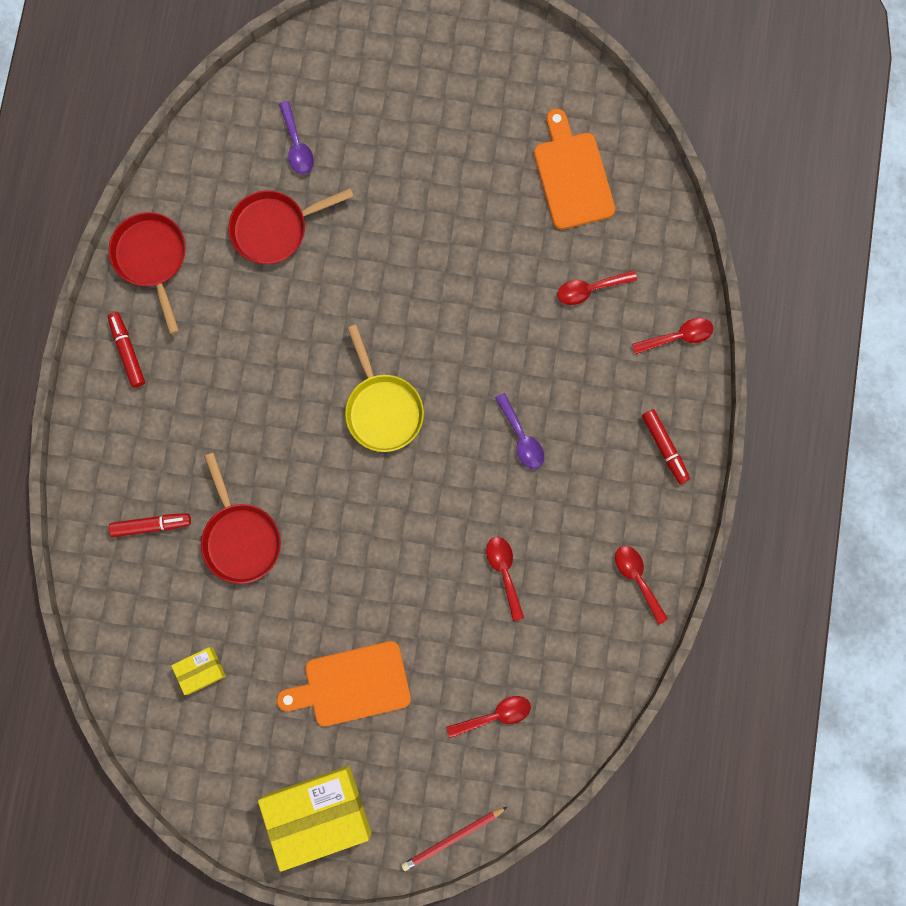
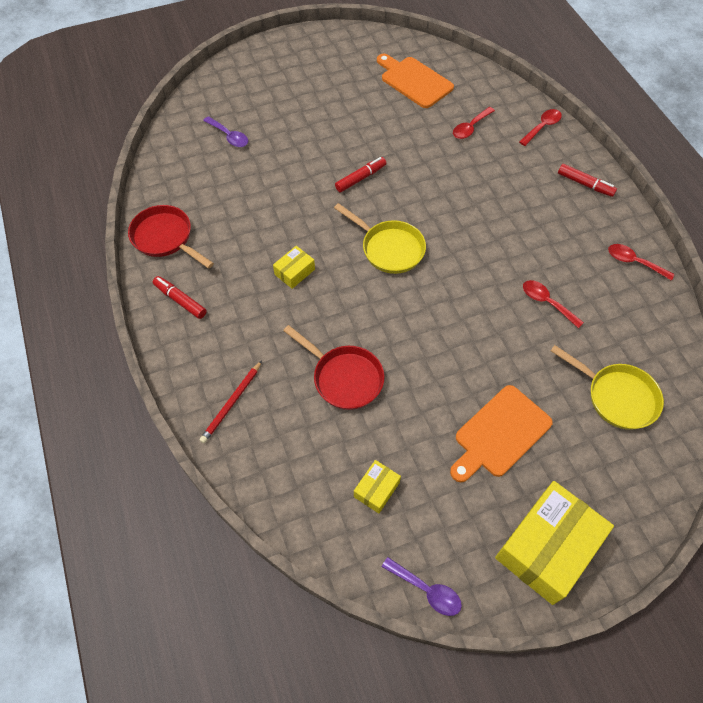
camera: 30 degrees left, 20 degrees down
red marker [109,513,191,537] -> red marker moved to [335,157,386,192]
red pan [228,188,354,264] -> none
red pencil [401,807,507,871] -> red pencil moved to [200,361,262,443]
red spoon [446,696,531,738] -> yellow pan [551,345,664,430]
purple spoon [495,393,544,469] -> purple spoon moved to [382,557,462,616]
none -> yellow box [273,246,315,289]

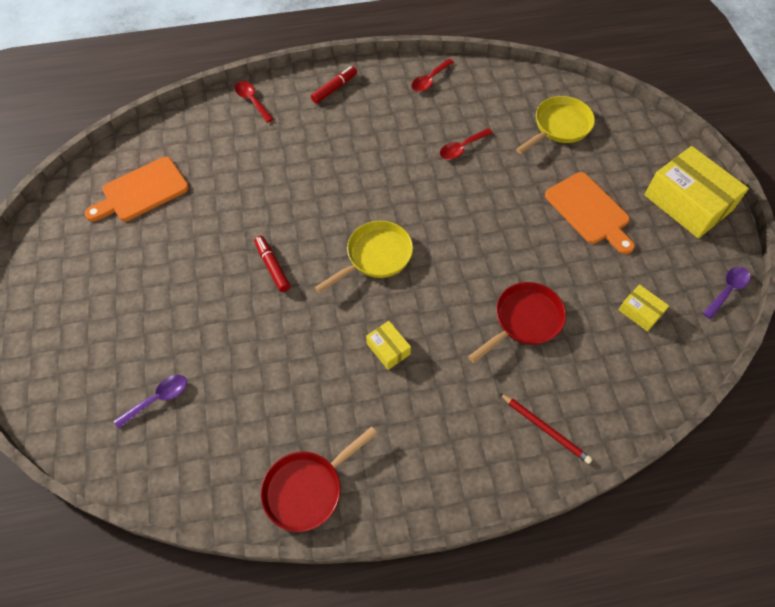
camera: 80 degrees left, 0 degrees up
red marker [153,276,207,319] -> none
red spoon [453,107,495,139] -> none

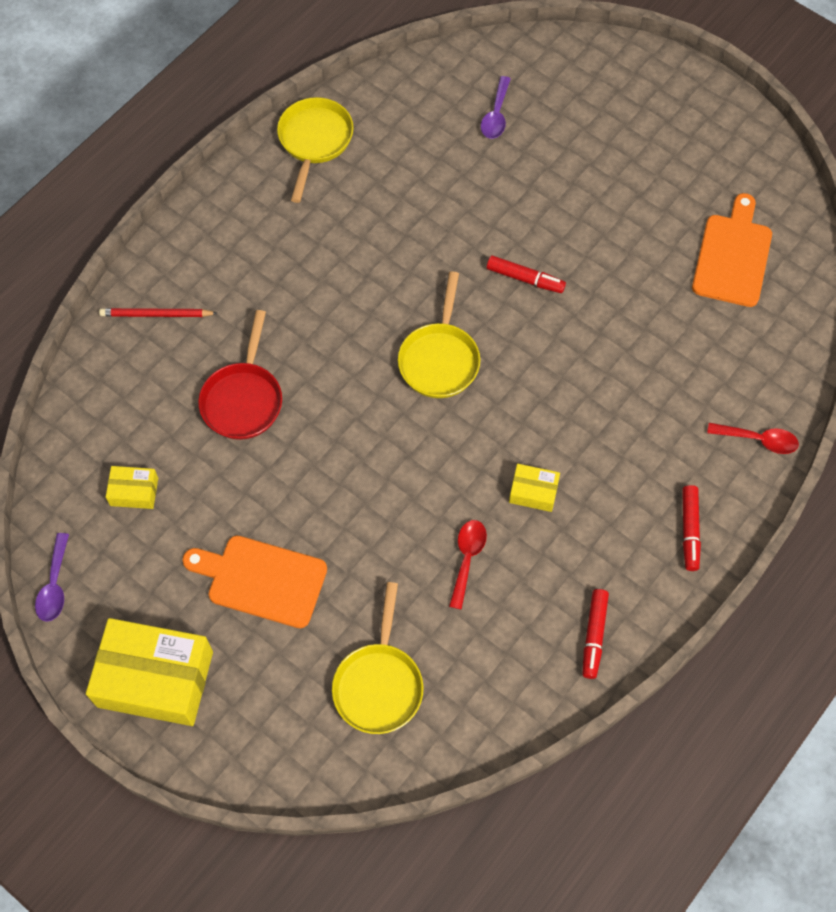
camera: 140 degrees right, 5 degrees up
red pan [261,426,378,532] -> yellow pan [277,97,354,203]
yellow box [366,321,411,370] -> yellow box moved to [509,464,560,512]
red spoon [411,59,454,92] -> red marker [582,589,609,679]

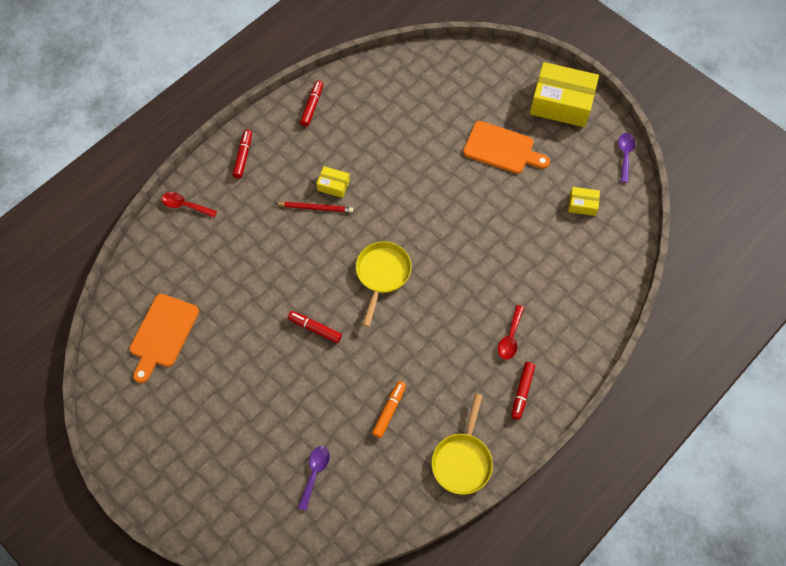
camera: 175 degrees left, 0 degrees up
red pencil [99,308,217,317] -> red pencil moved to [275,202,353,213]
red pan [198,310,282,440] -> none
yellow pan [332,582,424,734] -> none
red spoon [449,520,487,610] -> red spoon moved to [498,305,524,360]
none -> orange marker [372,381,406,438]
none -> red marker [511,362,535,420]

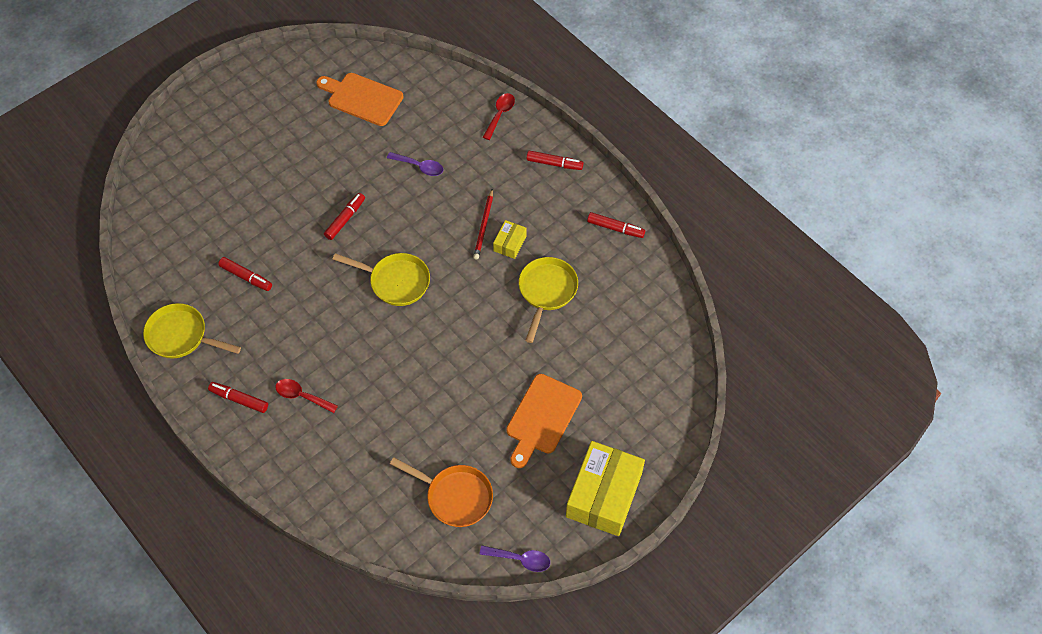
camera: 95 degrees right, 5 degrees down
purple spoon [298,446,330,511] -> purple spoon moved to [387,152,444,176]
orange marker [372,381,406,438] -> red marker [218,257,272,291]
yellow box [568,187,600,216] -> orange pan [390,457,493,527]
none -> yellow pan [519,257,578,343]

